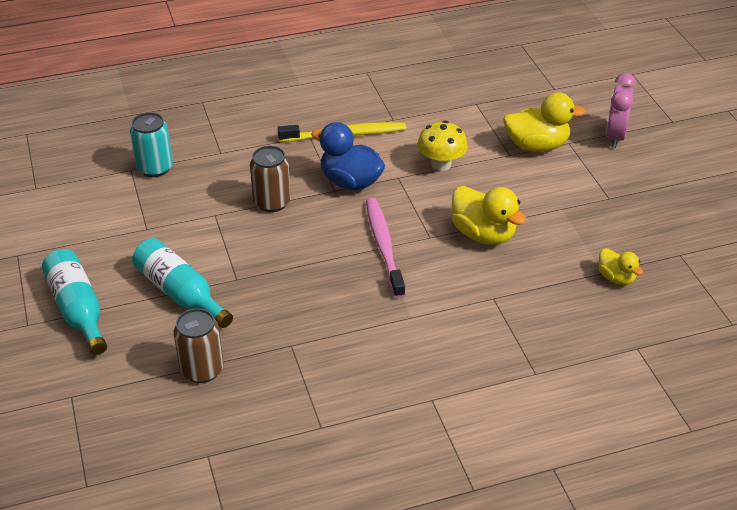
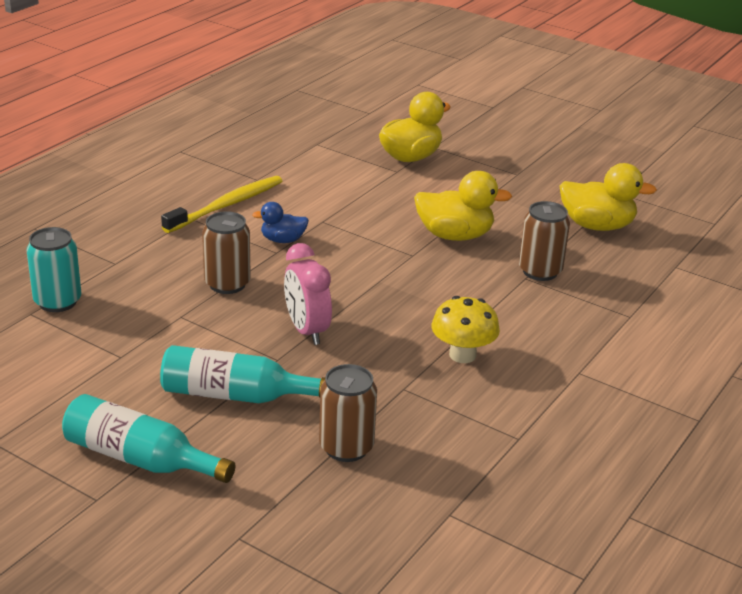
camera: 40 degrees left, 10 degrees down
blue duck [311,122,385,190] -> blue duck [252,202,309,243], size x0.57
pink toothbrush [366,198,405,298] -> none
yellow mushroom [417,121,468,171] -> yellow mushroom moved to [431,296,500,363]
yellow duck [598,248,643,285] -> yellow duck [560,163,657,231], size x1.74
pink clock [606,73,636,148] -> pink clock moved to [284,243,332,345]
none -> brown can [519,201,570,281]

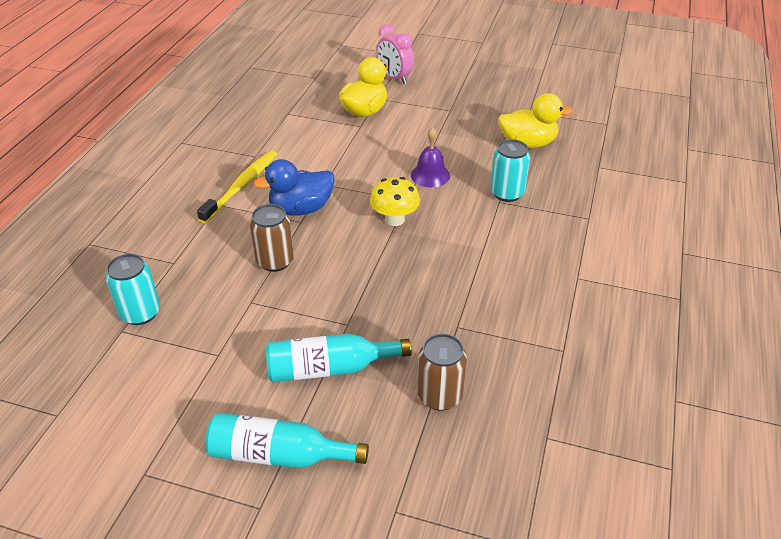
camera: 15 degrees left, 10 degrees up
blue duck [252,202,309,243] -> blue duck [254,159,335,216], size x1.74
pink clock [284,243,332,345] -> pink clock moved to [377,24,414,84]
yellow duck [414,171,513,241] -> purple bell [411,127,450,187]
yellow mushroom [431,296,500,363] -> yellow mushroom moved to [370,177,420,226]
brown can [519,201,570,281] -> turquoise can [490,139,530,202]

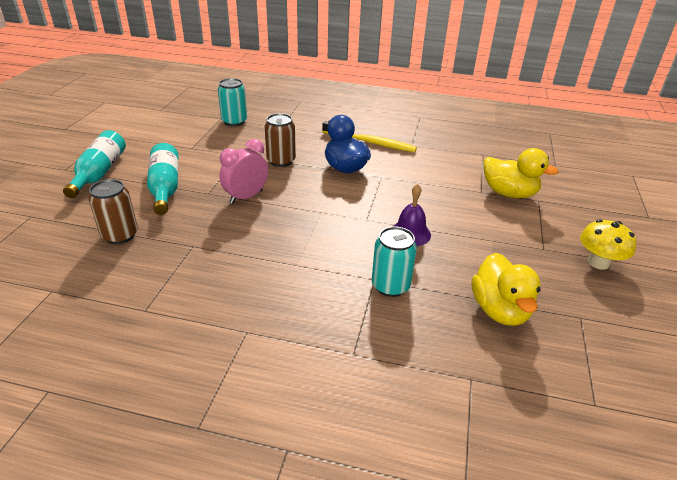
camera: 85 degrees right, 5 degrees down
yellow mushroom [370,177,420,226] -> yellow mushroom moved to [580,219,636,270]
pink clock [377,24,414,84] -> pink clock moved to [219,139,268,204]

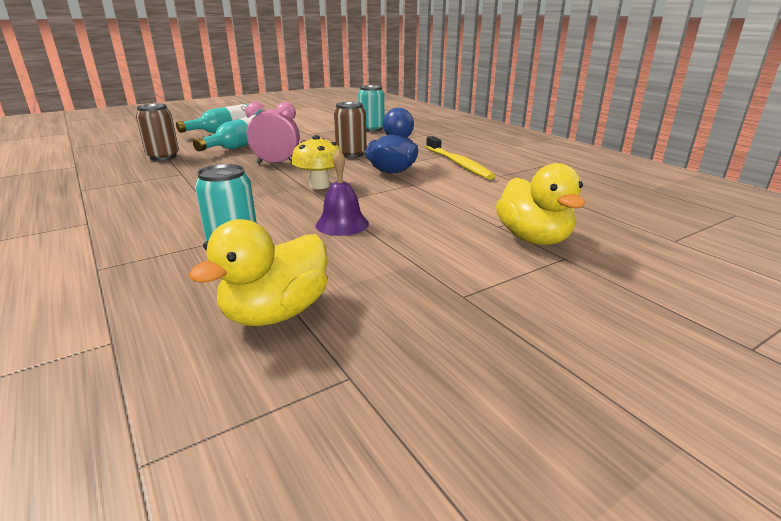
camera: 45 degrees right, 10 degrees down
yellow mushroom [580,219,636,270] -> yellow mushroom moved to [292,135,342,189]

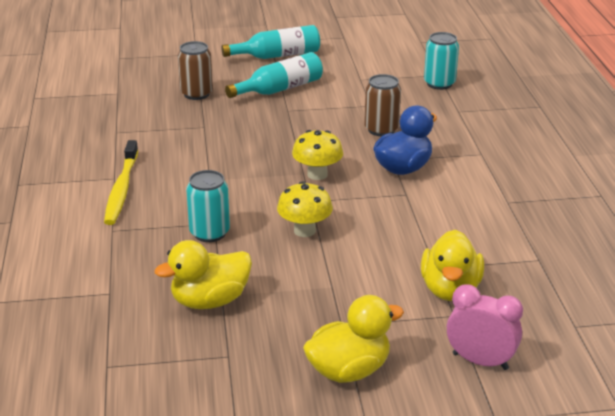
camera: 25 degrees right, 5 degrees up
pink clock [245,102,300,164] -> pink clock moved to [447,284,523,370]
purple bell [315,149,369,236] -> yellow mushroom [277,181,333,237]
yellow toothbrush [426,136,495,180] -> yellow toothbrush moved to [104,140,138,225]
none -> yellow duck [303,295,404,383]

